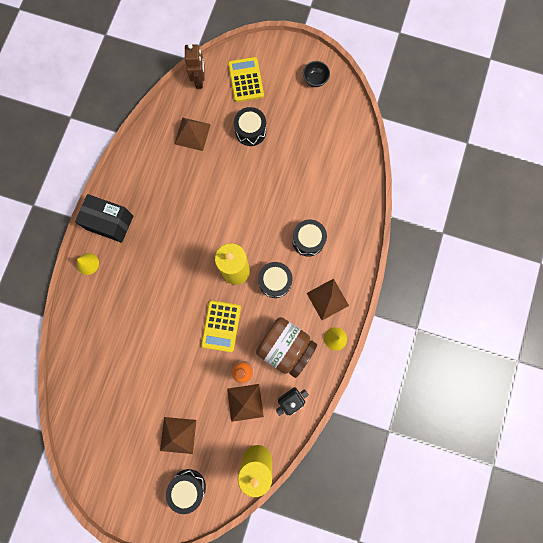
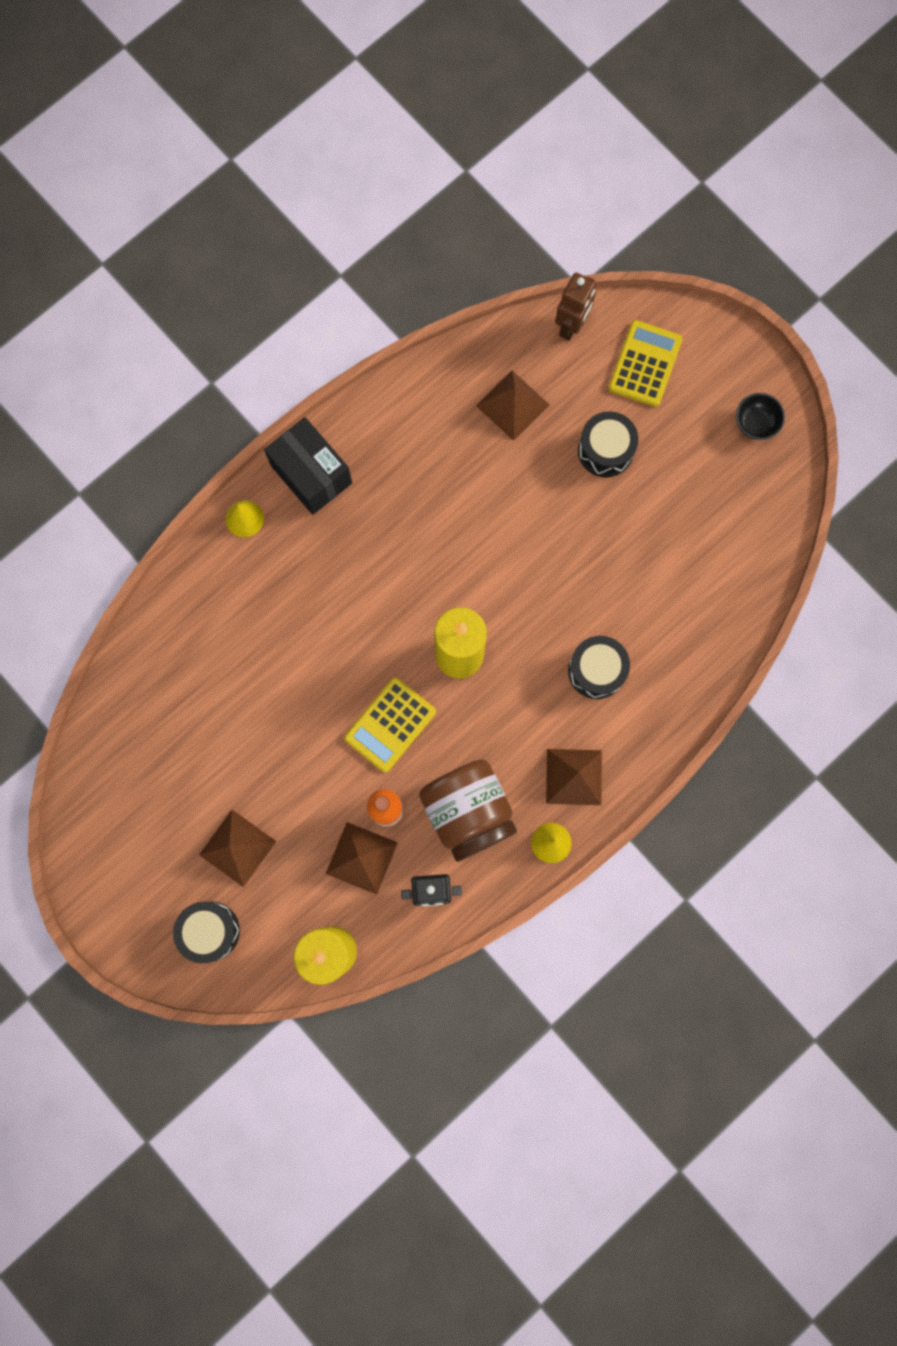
camera: 30 degrees right, 0 degrees up
black drum [258,262,293,298] -> none

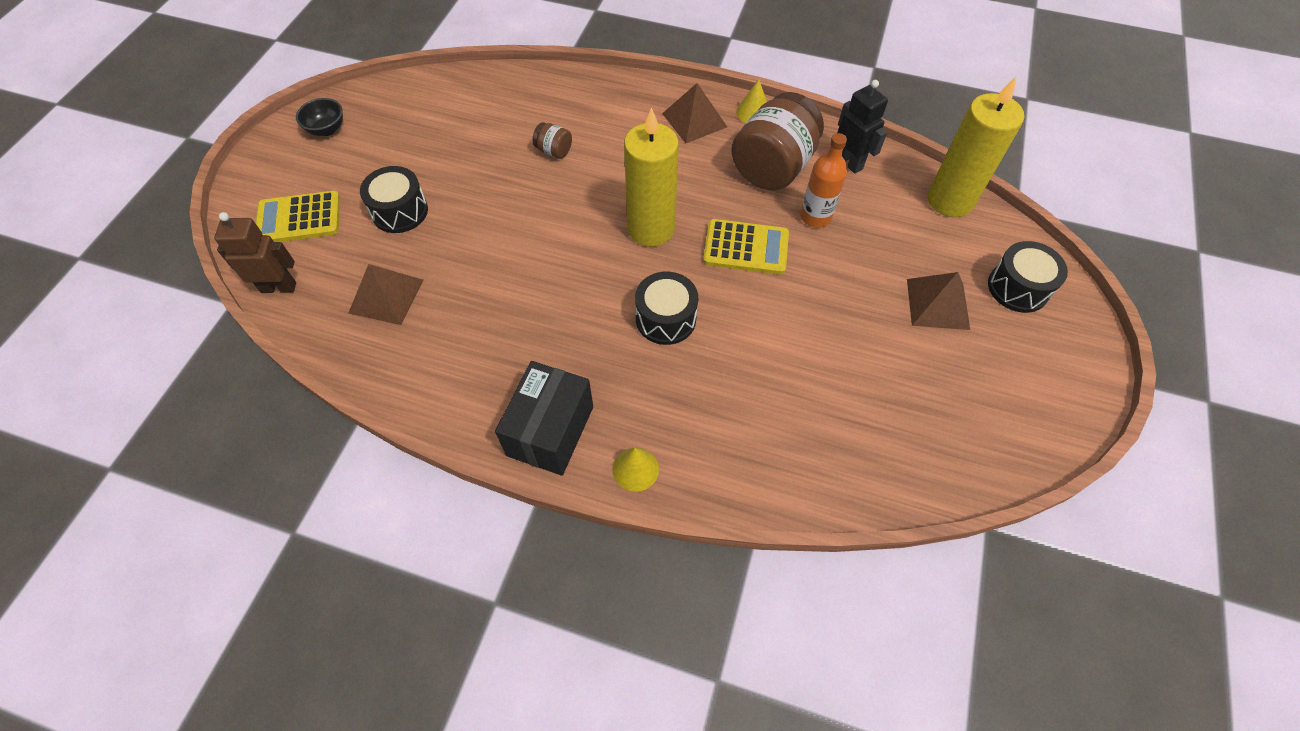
camera: 120 degrees left, 20 degrees down
brown pyramid [326,822,398,895] -> none
black drum [568,636,630,699] -> black drum moved to [635,272,698,345]
none -> brown jar [533,122,572,159]

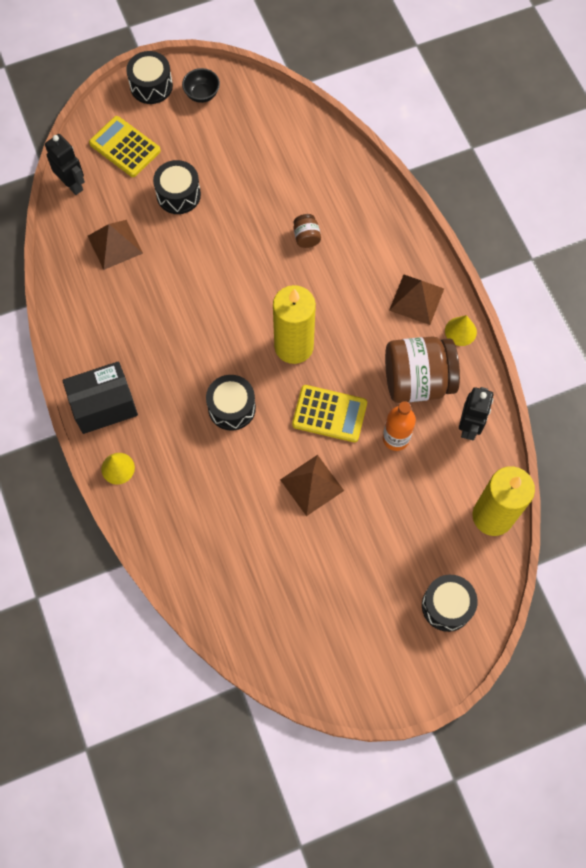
camera: 50 degrees right, 10 degrees up
brown robot [214,212,296,293] -> black robot [45,134,85,195]
yellow calculator [703,219,789,275] -> yellow calculator turned 45 degrees counterclockwise [292,385,367,442]
brown pyramid [907,272,970,330] -> brown pyramid moved to [280,455,344,516]
none -> black drum [126,51,173,104]

